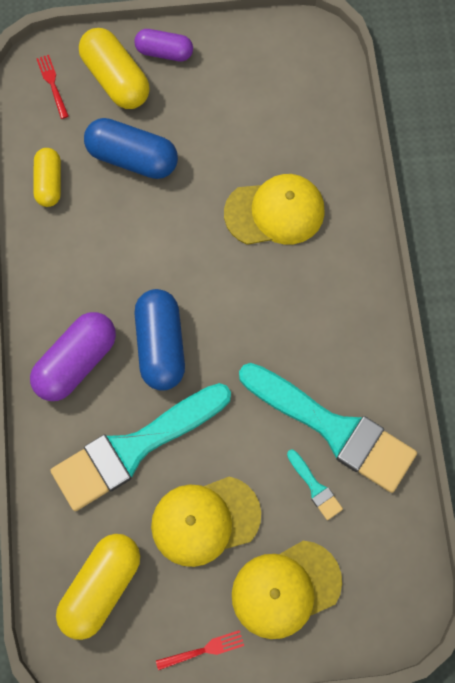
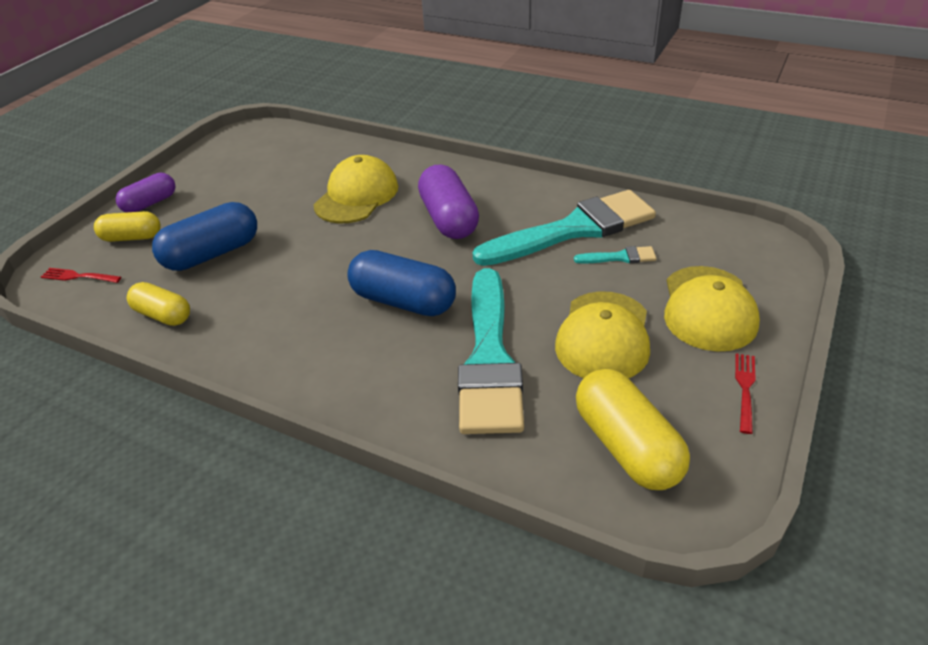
camera: 55 degrees left, 30 degrees down
purple capsule [30,312,116,401] -> purple capsule moved to [418,165,479,239]
yellow capsule [79,28,150,109] -> yellow capsule [94,211,161,242], size x0.64

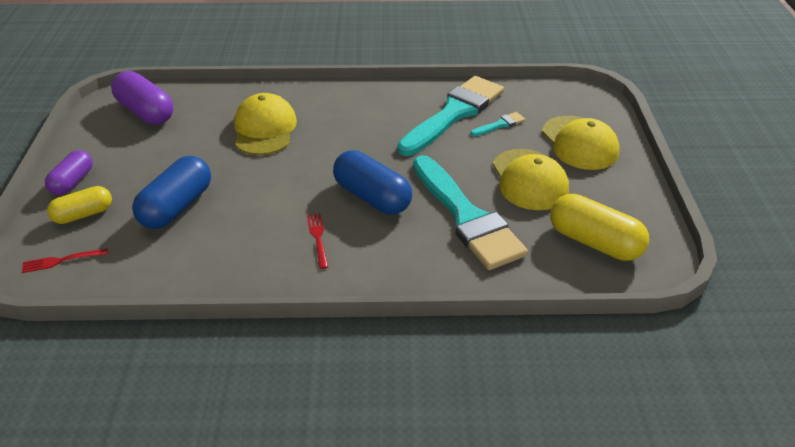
camera: 30 degrees left, 0 degrees up
yellow capsule [127,282,190,326] -> none
blue capsule [347,250,456,316] -> blue capsule turned 45 degrees clockwise [333,150,412,215]
purple capsule [418,165,479,239] -> purple capsule moved to [111,71,173,125]
red fork [735,354,755,434] -> red fork moved to [307,214,328,269]

